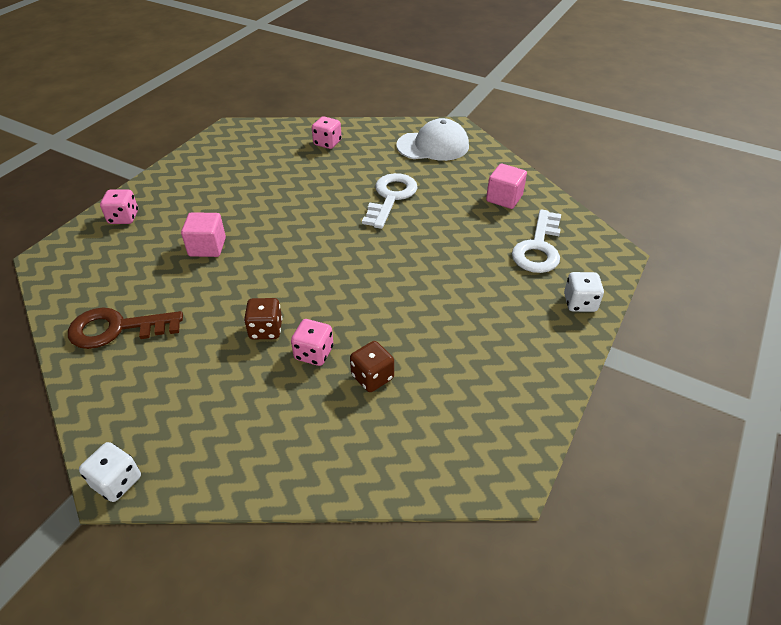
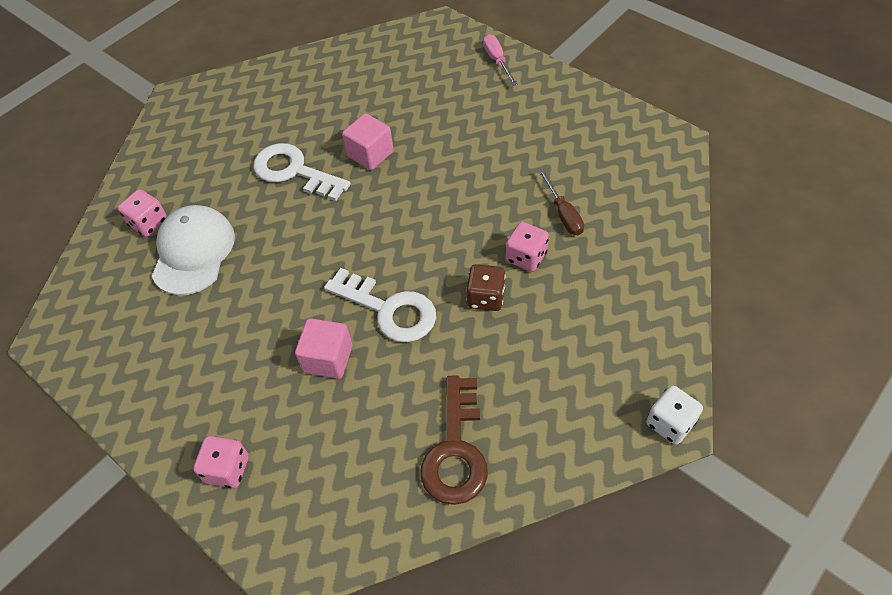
camera: 75 degrees left, 10 degrees up
brown dice [350,341,394,392] -> brown screwdriver [538,169,584,235]
white cap [397,118,469,161] -> white cap moved to [152,205,235,295]
pink cube [486,164,527,209] -> pink cube moved to [342,113,394,170]
white key [512,209,561,273] -> white key moved to [324,268,436,342]
white dice [564,272,604,312] -> pink screwdriver [483,34,518,86]

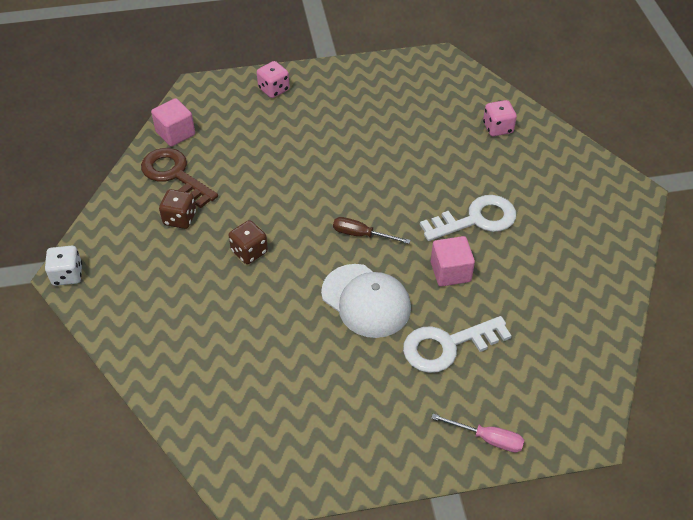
camera: 125 degrees right, 5 degrees down
white cap [152,205,235,295] -> white cap moved to [321,264,411,338]
pink cube [295,318,353,379] -> pink cube moved to [151,98,195,147]
white key [324,268,436,342] -> white key moved to [403,316,512,373]
pink dice [506,222,549,272] -> none
brown screwdriver [538,169,584,235] -> brown screwdriver moved to [333,217,411,244]
none -> brown dice [159,189,196,229]

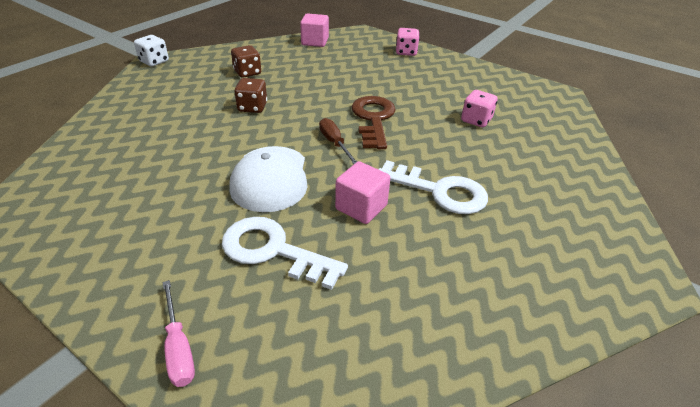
camera: 45 degrees right, 10 degrees down
brown key [141,148,218,208] -> brown key moved to [351,96,396,149]
pink dice [483,100,517,136] -> pink dice moved to [461,90,498,127]

